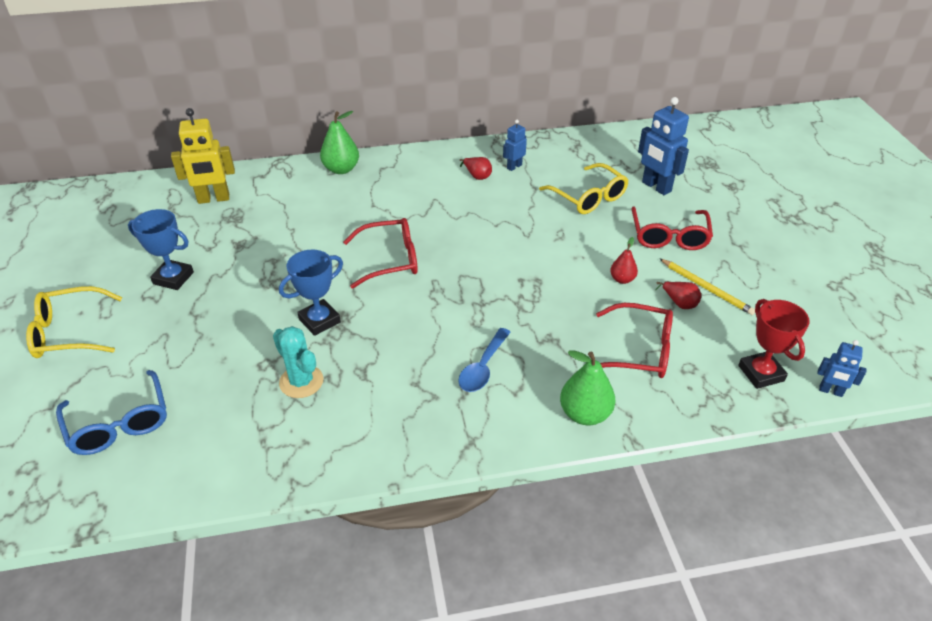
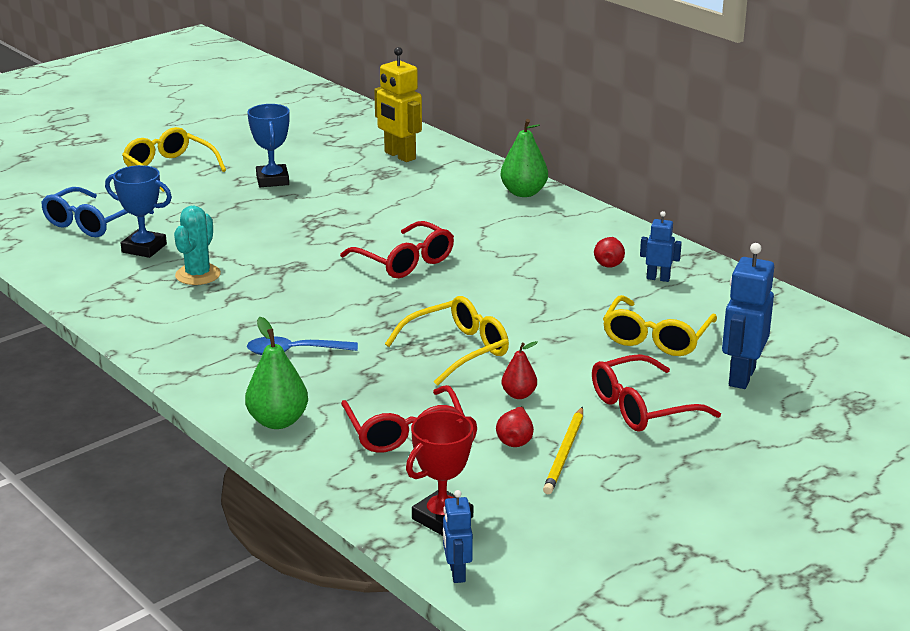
camera: 60 degrees right, 15 degrees down
blue trophy [279,250,343,336] -> blue trophy moved to [105,165,172,258]
none -> yellow glasses [385,296,509,386]

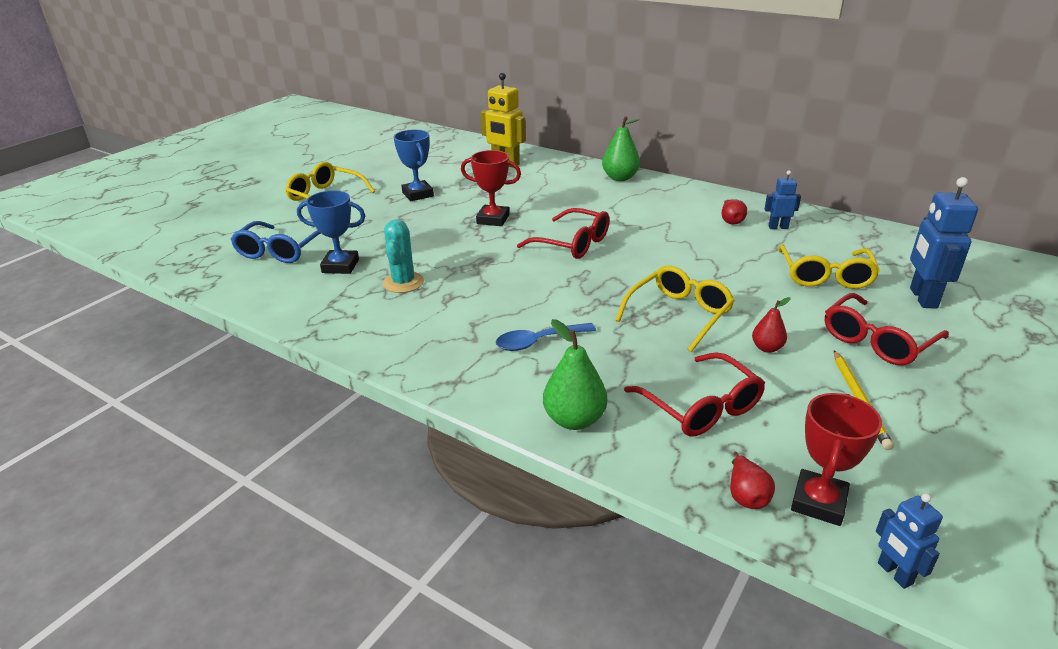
camera: 15 degrees left, 5 degrees up
red pear [496,406,534,447] -> red pear moved to [730,452,775,509]
none -> red trophy [461,150,521,226]

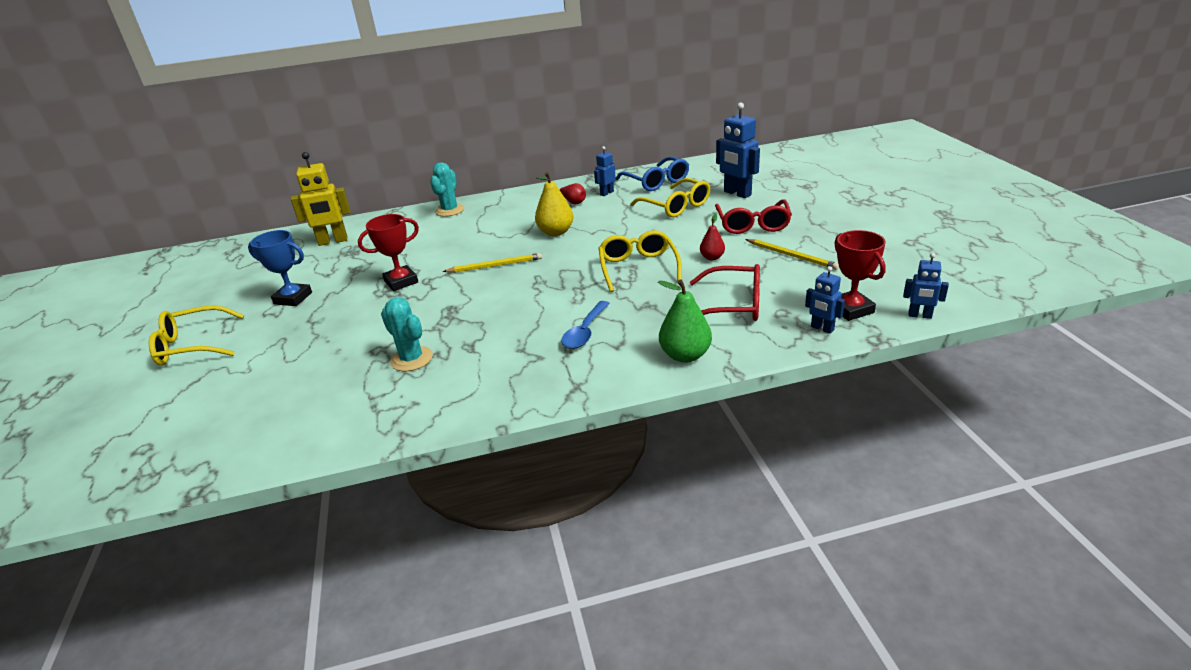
camera: 45 degrees left, 0 degrees up
blue glasses [231,221,321,263] -> blue glasses moved to [616,157,689,191]
blue trophy [297,190,365,274] -> none
red glasses [517,208,610,259] -> yellow pencil [443,253,542,273]
green pear [602,116,640,181] -> turquoise cactus [430,162,465,217]
red pear [730,452,775,509] -> blue robot [805,266,845,334]
none -> yellow pear [535,172,573,236]

